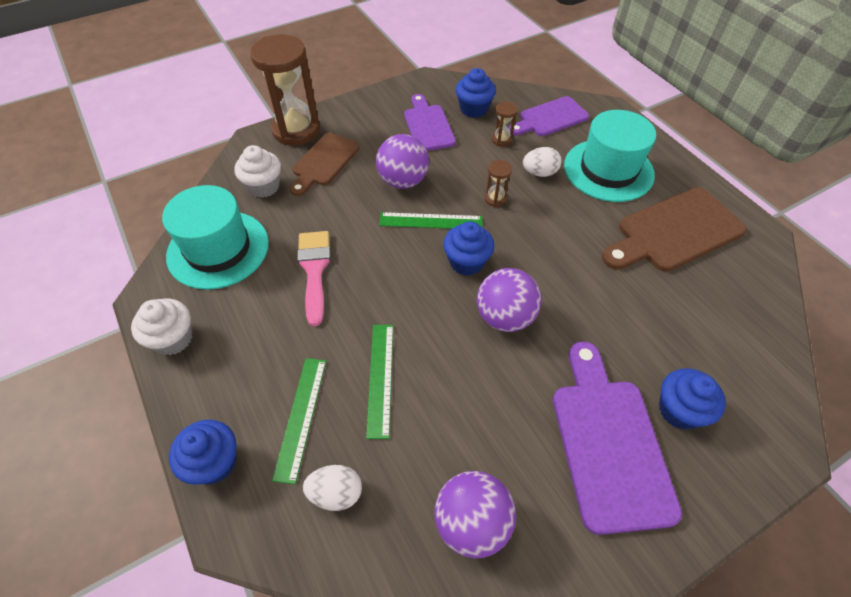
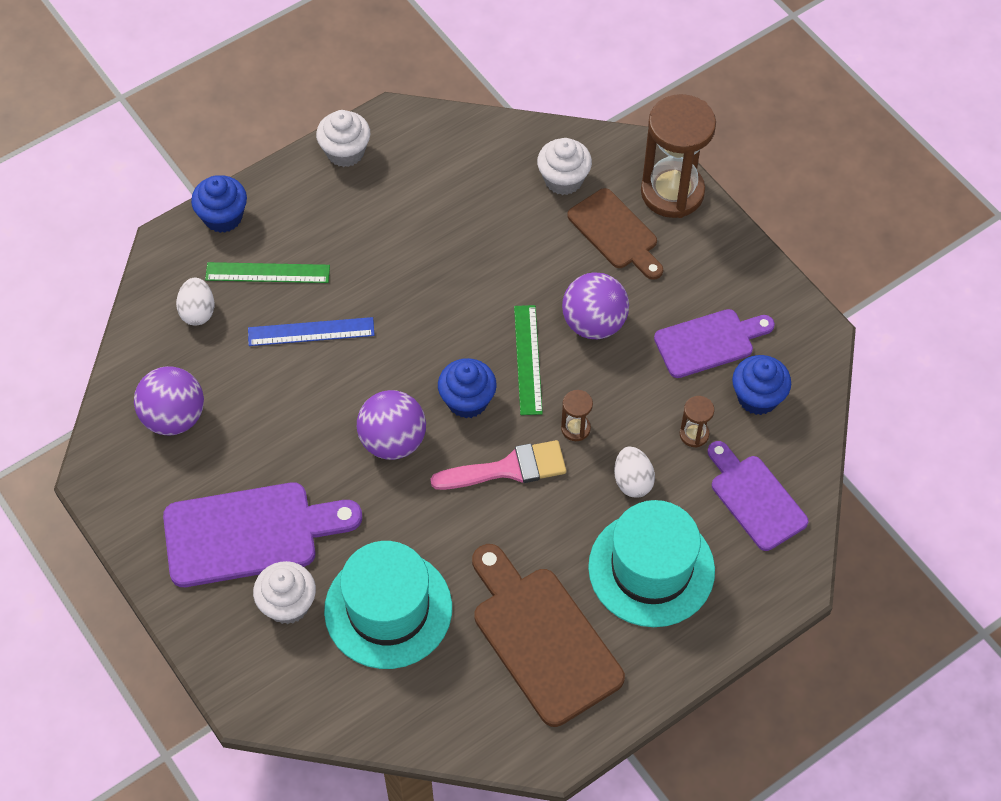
camera: 85 degrees right, 5 degrees up
turquoise hat [162,185,269,290] -> turquoise hat moved to [324,541,452,669]
brown cutting board [290,133,360,196] -> brown cutting board turned 150 degrees counterclockwise [567,188,663,280]
pink brush [297,231,331,326] -> pink brush moved to [430,440,566,490]
green ruler [366,325,393,439] -> blue ruler [248,317,374,346]
blue cupcake [659,368,726,430] -> white cupcake [253,561,316,624]

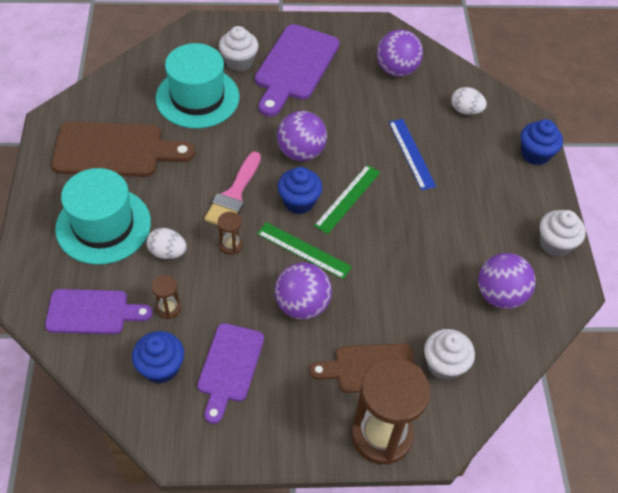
camera: 120 degrees right, 5 degrees down
green ruler [205,262,330,283] -> green ruler moved to [314,165,380,234]
blue ruler [248,317,374,346] -> blue ruler turned 45 degrees counterclockwise [389,119,436,190]
none -> purple ball [478,253,536,309]

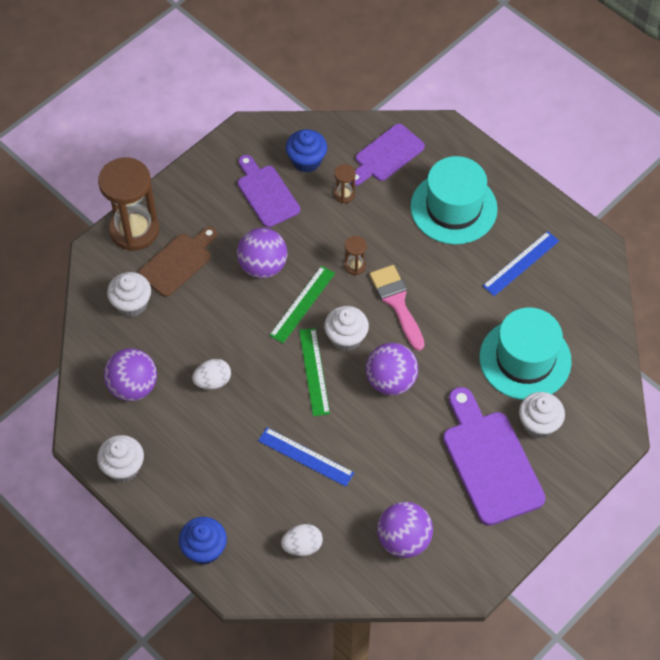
camera: 140 degrees right, 5 degrees up
brown cutting board [51,122,195,177] -> blue ruler [483,231,559,296]
white egg [147,228,187,259] -> white egg moved to [192,359,231,389]
green ruler [257,222,352,279] -> green ruler turned 45 degrees counterclockwise [269,266,335,343]
blue cupcake [277,167,322,214] -> white cupcake [324,306,369,351]

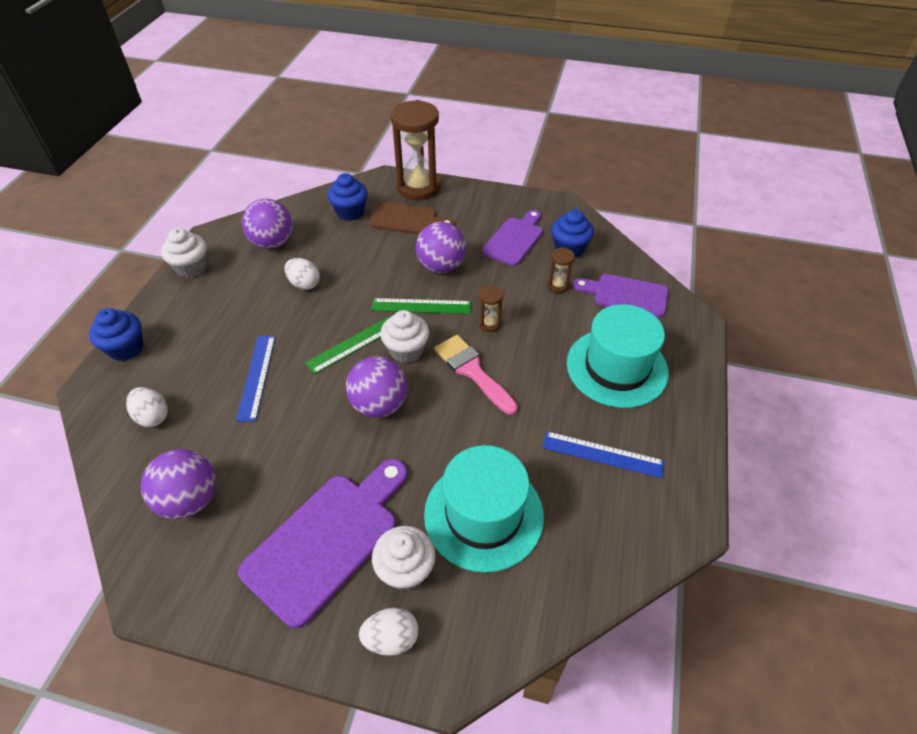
camera: 60 degrees right, 10 degrees down
white cupcake [107,272,151,317] -> blue cupcake [327,173,368,221]
pink brush [369,265,425,351] -> pink brush turned 75 degrees counterclockwise [434,335,518,415]
none -> white egg [359,608,418,656]

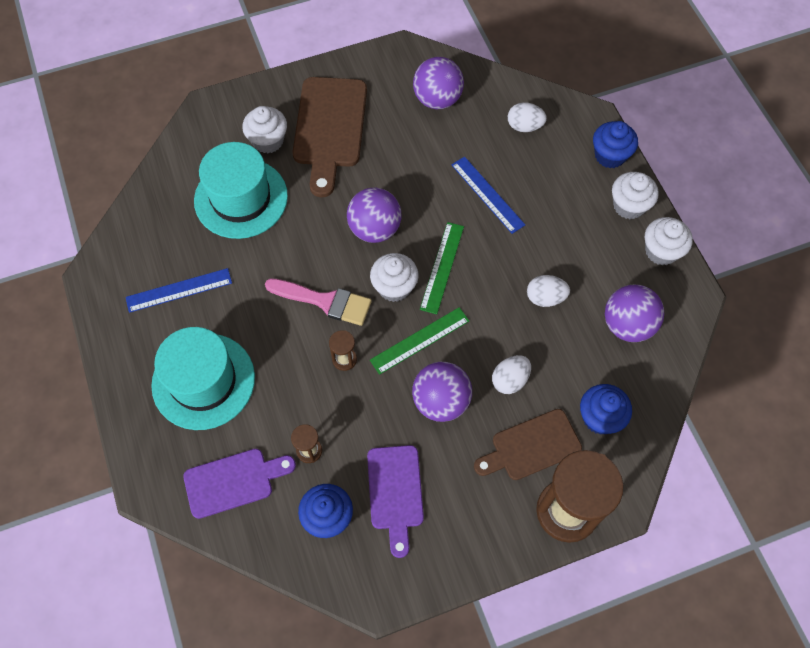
camera: 145 degrees right, 15 degrees up
purple cutting board [238,459,408,629] -> brown cutting board [293,77,367,197]
white egg [359,608,418,656] -> white egg moved to [492,355,531,394]
none -> white cupcake [612,172,659,219]

